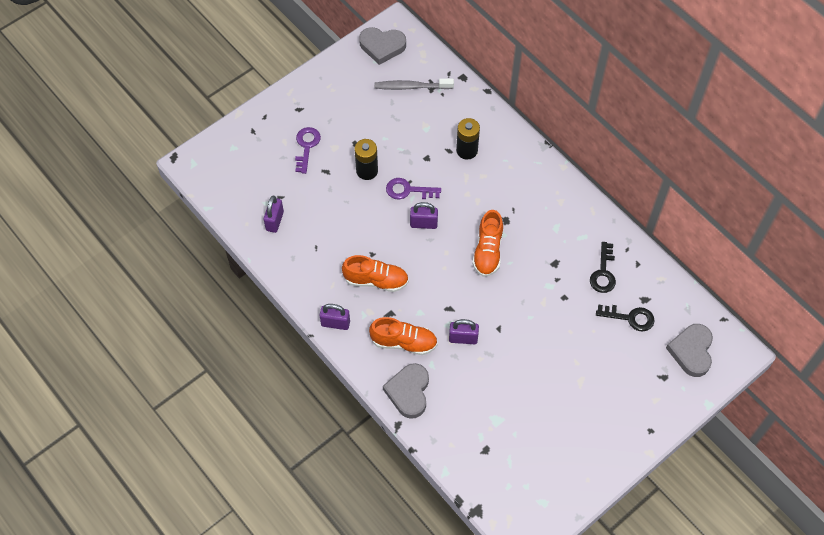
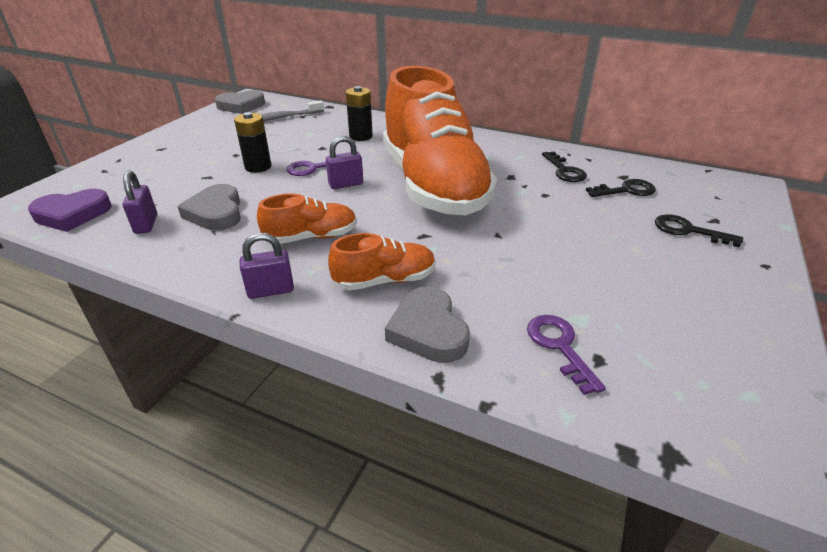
camera: 25 degrees left, 25 degrees down
purple key [295,127,321,174] -> purple key moved to [527,315,606,395]
purple padlock [449,319,479,344] -> none
orange shoe [472,210,503,277] -> orange shoe [383,66,497,215], size x2.38
grey heart [666,324,713,377] -> grey heart moved to [177,184,241,231]
none -> purple heart [28,189,112,232]
none -> black key [655,214,743,247]

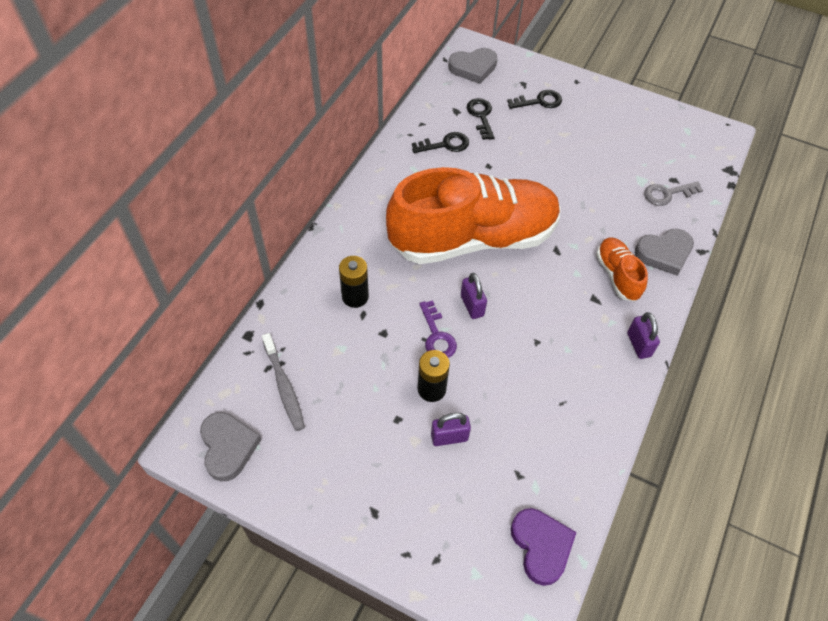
camera: 90 degrees left, 20 degrees up
purple padlock [122,170,157,234] -> purple padlock moved to [431,413,471,446]
grey heart [177,184,241,231] -> grey heart moved to [448,48,497,84]
orange shoe [257,194,357,244] -> none
purple key [527,315,606,395] -> grey key [644,181,703,206]
black key [655,214,743,247] -> black key turned 135 degrees counterclockwise [507,90,562,109]

